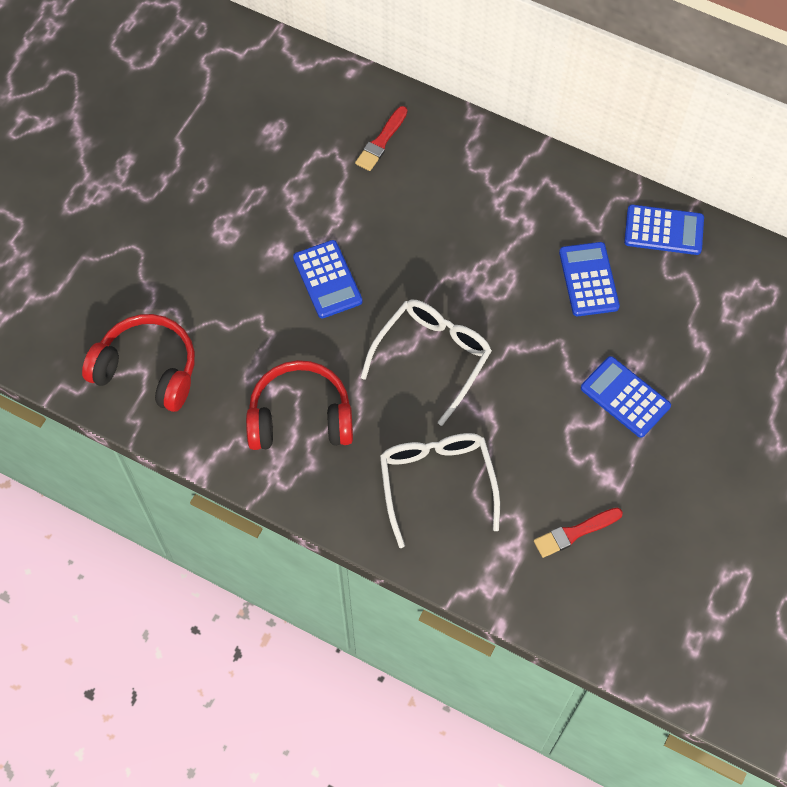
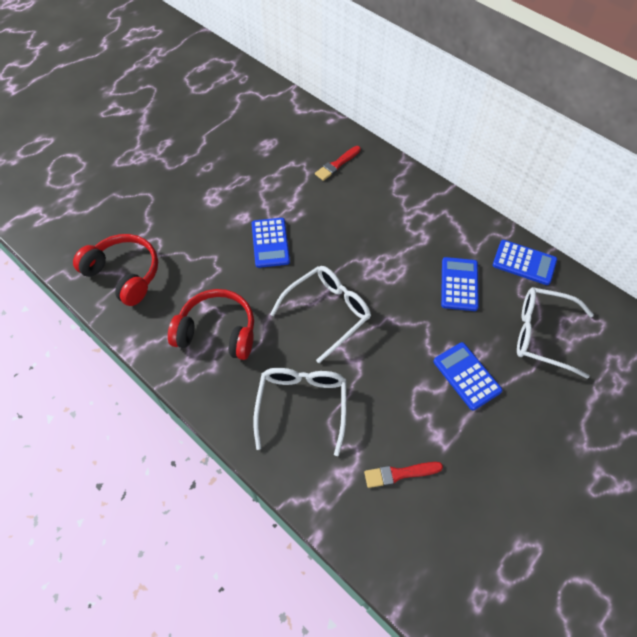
camera: 15 degrees right, 5 degrees down
none -> white glasses [517,287,594,379]

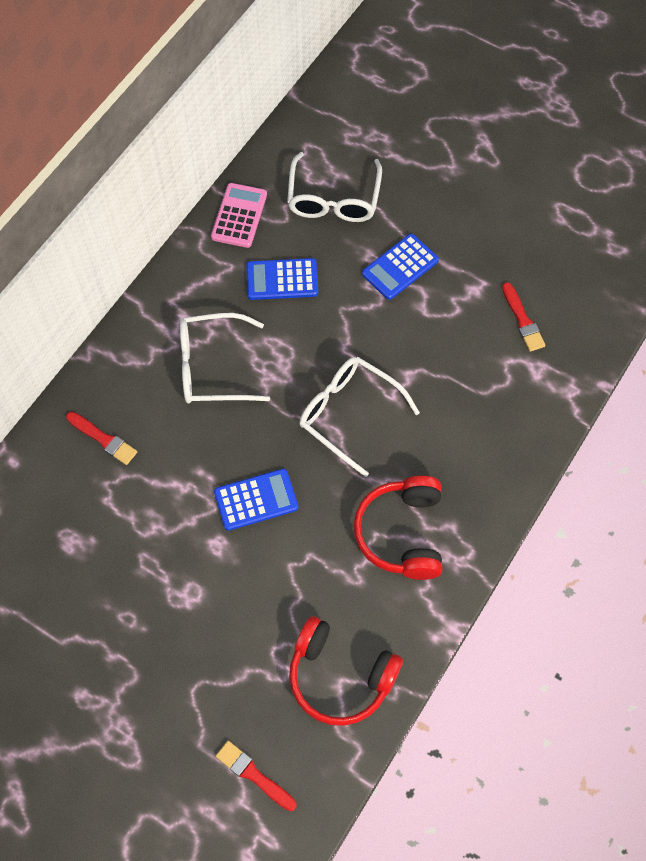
camera: 100 degrees left, 5 degrees up
red headphones [73,234,158,306] -> red headphones turned 90 degrees counterclockwise [289,616,403,726]
white glasses [253,368,347,456] -> white glasses moved to [180,313,270,404]
blue calculator [493,240,557,285] -> pink calculator [211,183,267,248]
none -> red brush [216,741,296,811]

